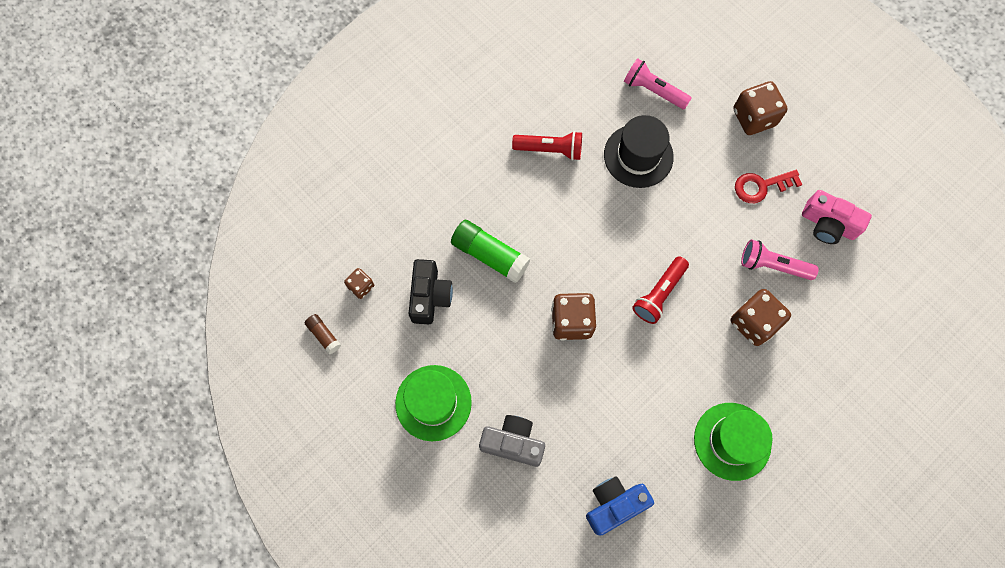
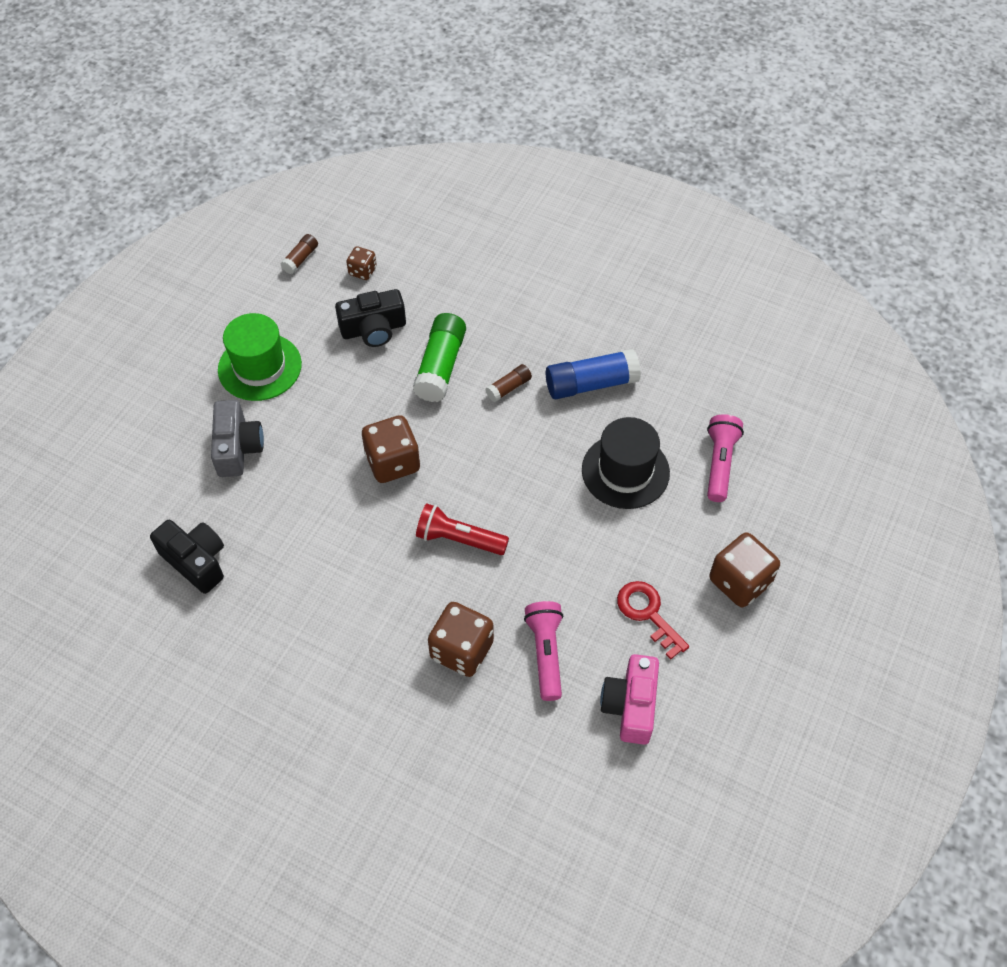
camera: 70 degrees right, 15 degrees down
red flashlight [512,131,582,161] -> blue glue stick [546,349,641,399]
blue camera [586,476,654,535] -> black camera [150,520,224,594]
green hat [694,403,773,481] -> none
none -> brown glue stick [486,364,532,402]

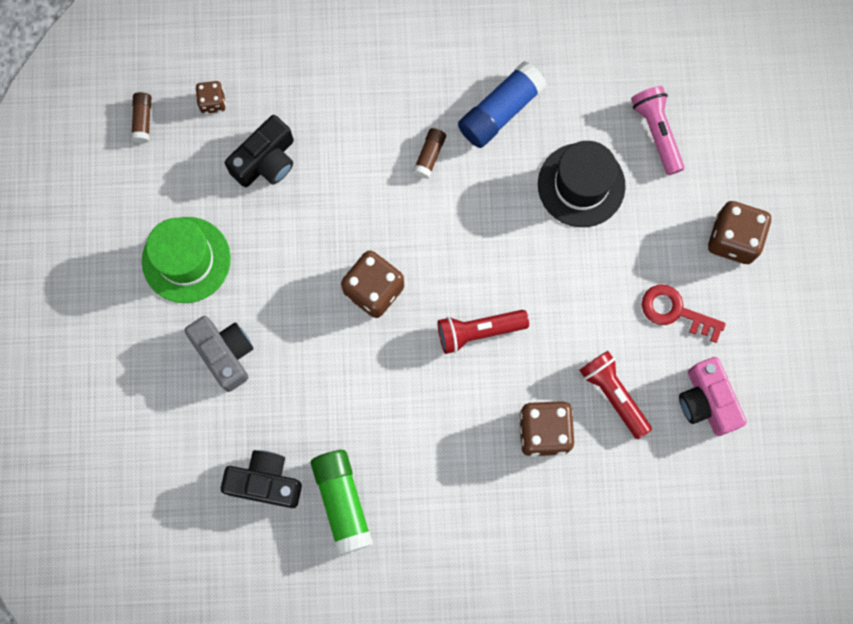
camera: 30 degrees left, 20 degrees up
green glue stick [413,313,466,402] -> green glue stick moved to [311,450,373,555]
pink flashlight [524,601,563,701] -> red flashlight [579,351,652,439]

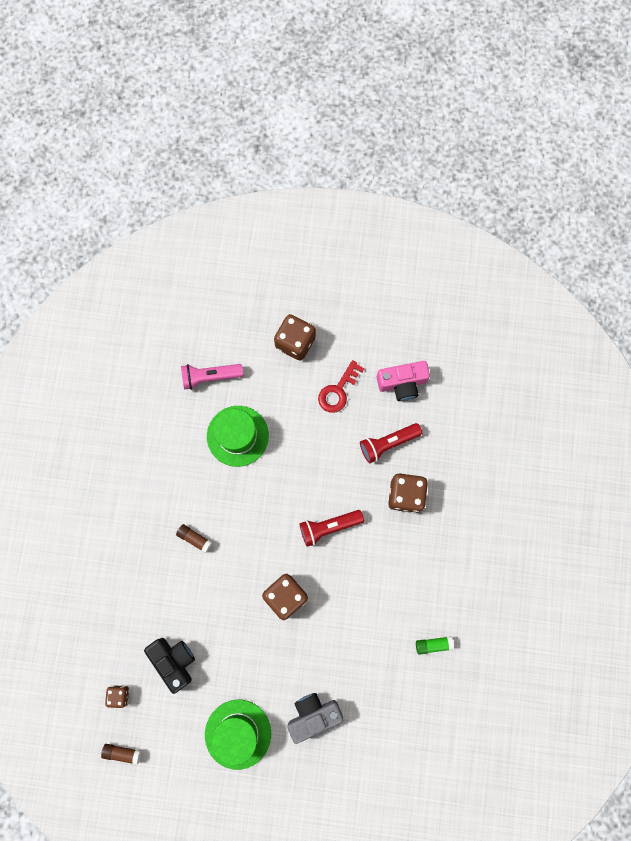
camera: 80 degrees left, 0 degrees up
black camera [221,450,302,508] -> none
green glue stick [311,450,373,555] -> green glue stick [416,636,454,655], size x0.52
red flashlight [438,310,529,354] -> red flashlight turned 75 degrees clockwise [299,510,364,547]
blue glue stick [458,61,547,148] -> none
black hat [538,141,626,227] -> green hat [207,406,269,467]

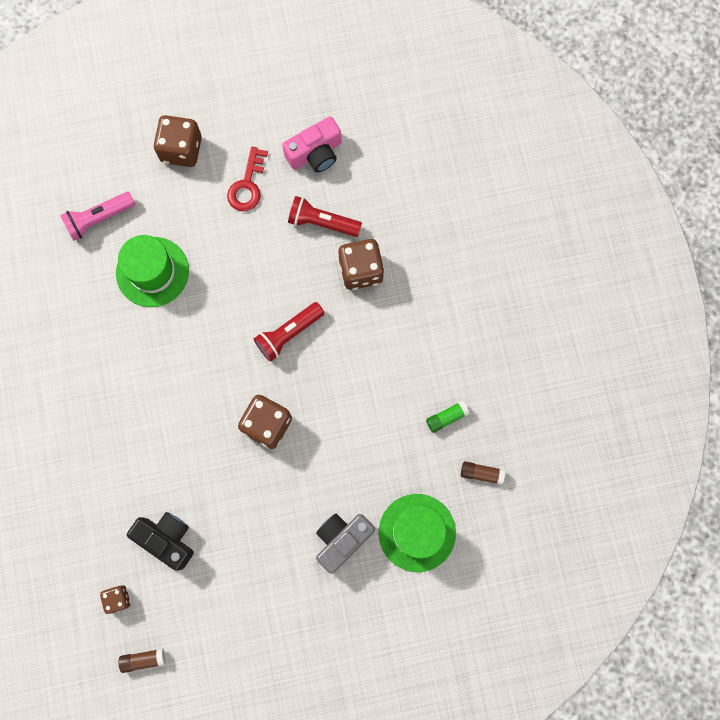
camera: 20 degrees left, 0 degrees up
brown glue stick [176,524,212,553] -> brown glue stick moved to [461,461,505,485]
green hat [205,700,271,770] -> green hat moved to [379,494,456,572]
red flashlight [360,423,422,463] -> red flashlight turned 60 degrees clockwise [288,196,362,237]

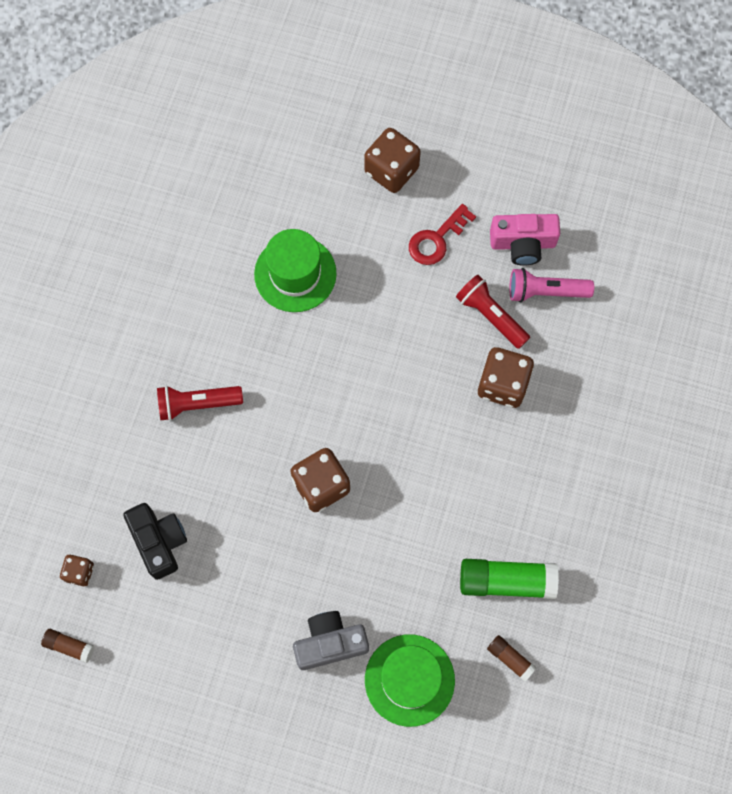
camera: 30 degrees right, 5 degrees down
pink flashlight [60,192,135,241] -> pink flashlight moved to [509,268,594,303]
red flashlight [254,302,324,362] -> red flashlight moved to [157,386,243,421]
green glue stick [426,401,470,433] -> green glue stick [460,559,559,599], size x1.93

